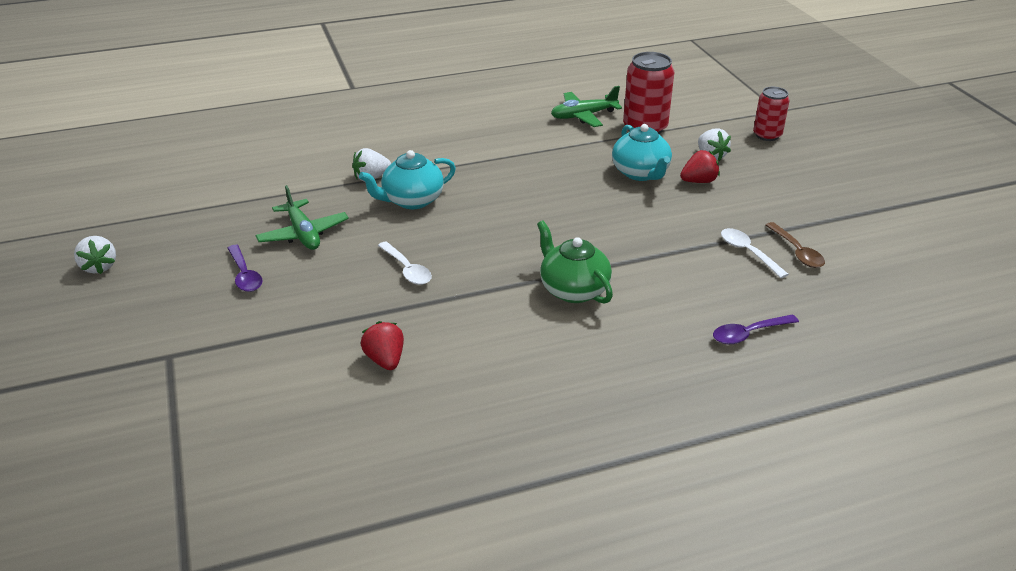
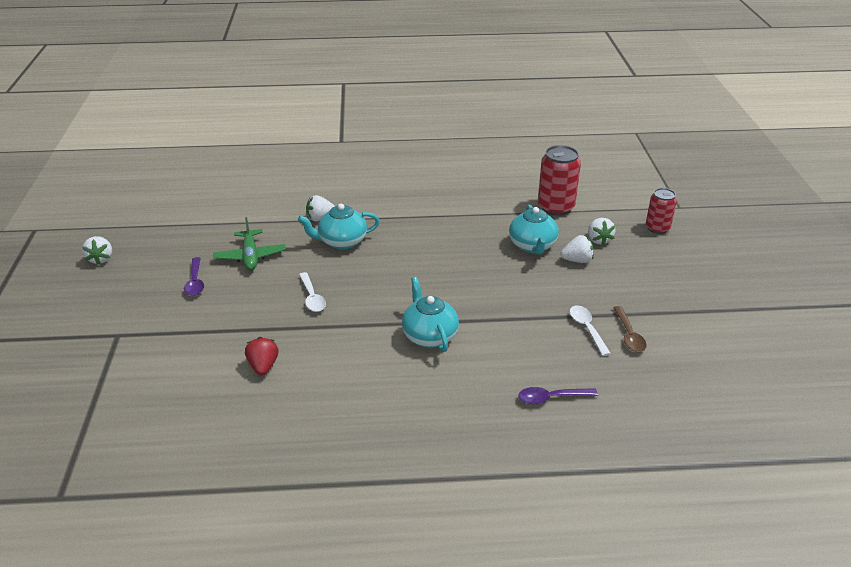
camera: 15 degrees right, 0 degrees up
green teapot [537,220,613,304] -> turquoise teapot [402,277,459,352]
green plane [551,86,622,127] -> none
red strawberry [680,150,720,183] -> white strawberry [561,235,594,263]

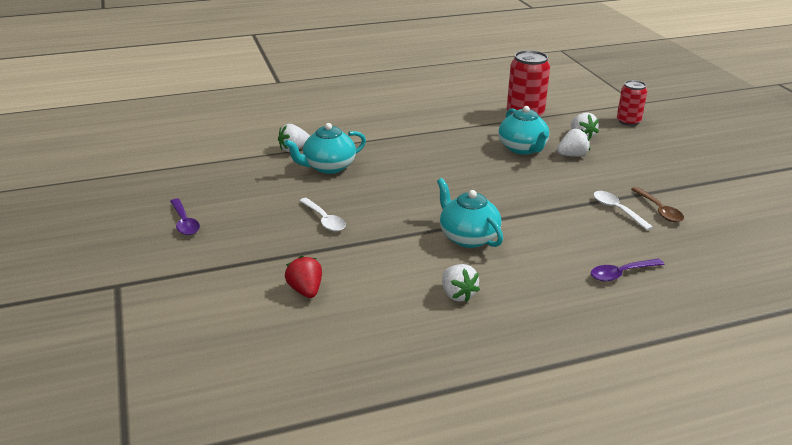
camera: 15 degrees left, 5 degrees down
white strawberry [82,236,112,265] -> white strawberry moved to [442,264,480,302]
green plane [213,217,286,270] -> none

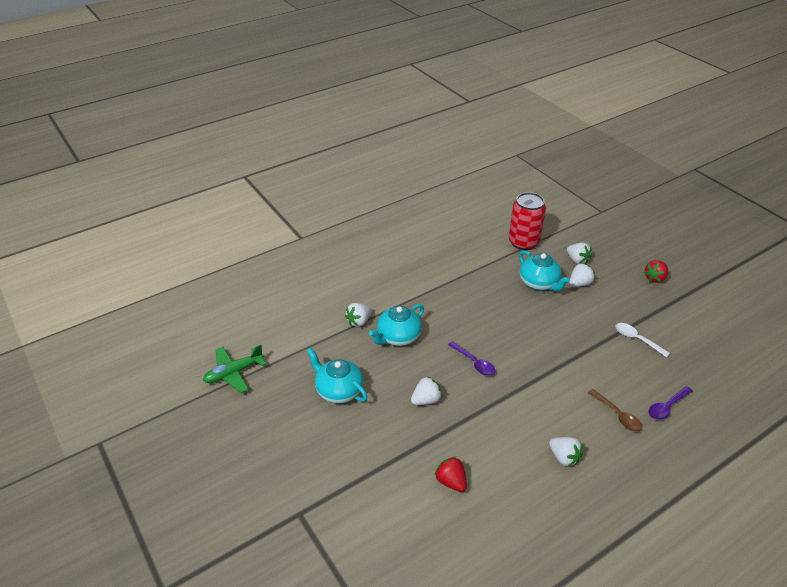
camera: 15 degrees left, 10 degrees up
purple spoon [170,199,200,235] -> purple spoon moved to [448,341,496,376]
white spoon [299,198,346,231] -> white strawberry [411,376,442,405]
turquoise teapot [437,178,503,248] -> turquoise teapot moved to [307,348,368,403]
red can [617,80,647,126] -> none
brown spoon [631,187,684,222] -> brown spoon moved to [588,389,642,432]
none -> green plane [203,345,266,393]
none -> red strawberry [644,260,668,283]

